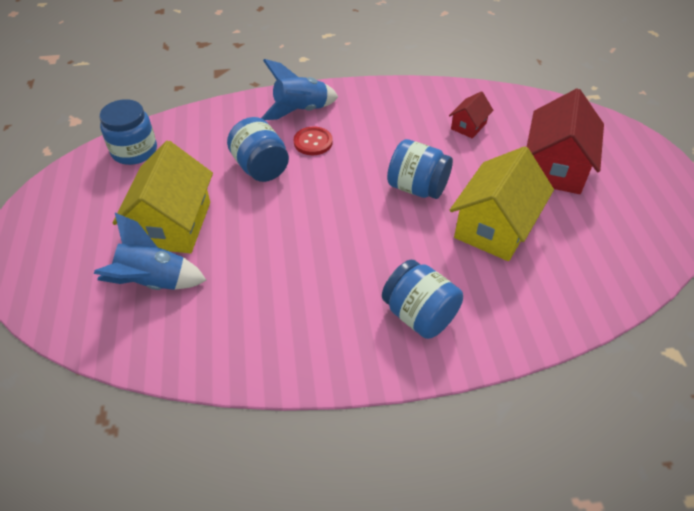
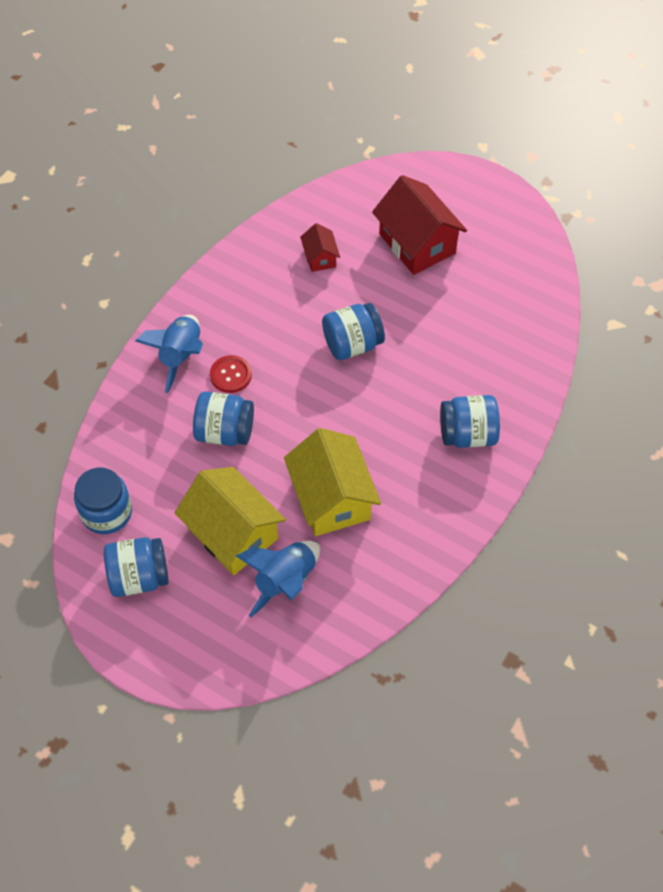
camera: 50 degrees left, 10 degrees up
yellow house [450,146,554,261] -> yellow house moved to [284,428,381,536]
none -> blue jar [104,537,168,597]

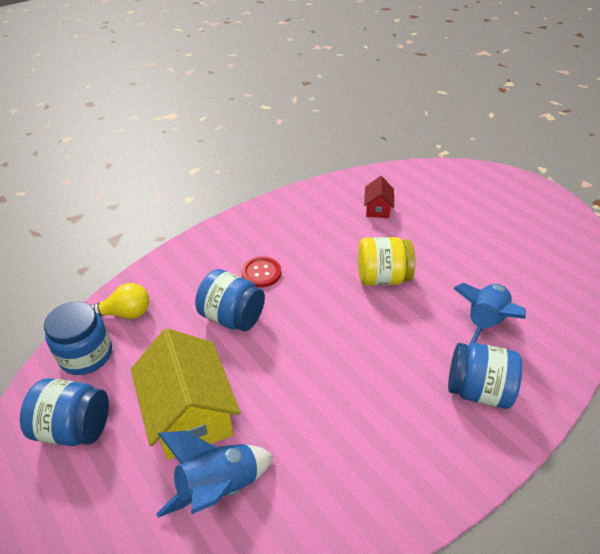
camera: 20 degrees right, 15 degrees down
blue rocket [135,315,203,393] -> blue rocket moved to [453,283,526,344]
yellow house [284,428,381,536] -> none
blue jar [322,303,385,360] -> yellow jar [358,237,415,286]
red house [372,175,467,275] -> none
none -> yellow light bulb [90,283,149,319]

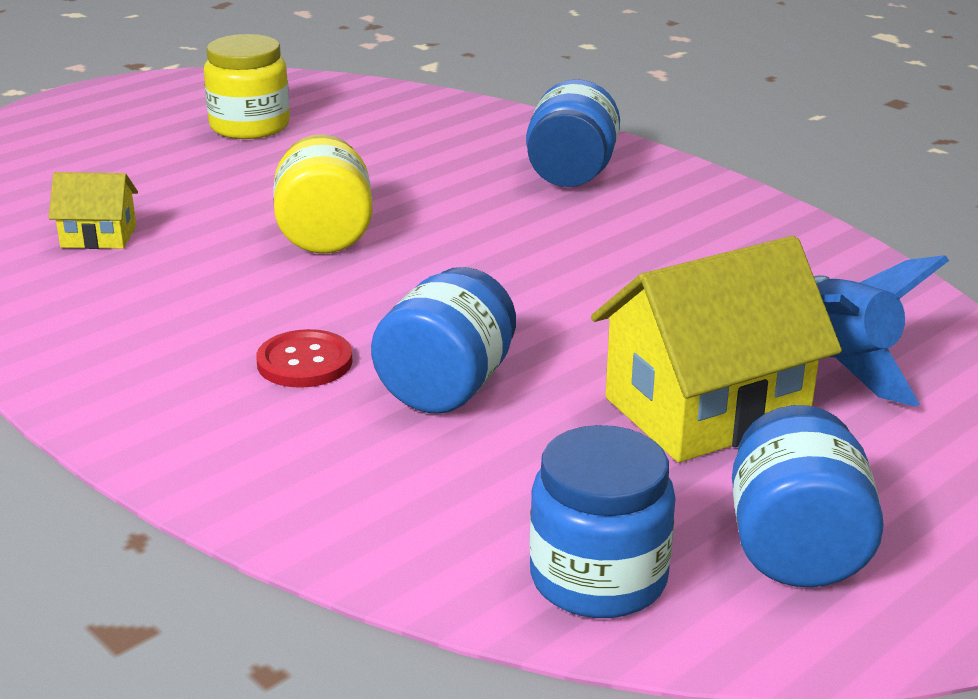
camera: 95 degrees left, 15 degrees down
yellow light bulb [90,283,149,319] -> none
red house [364,176,394,218] -> yellow house [49,172,138,249]
blue rocket [453,283,526,344] -> none
none -> yellow jar [204,34,290,139]

